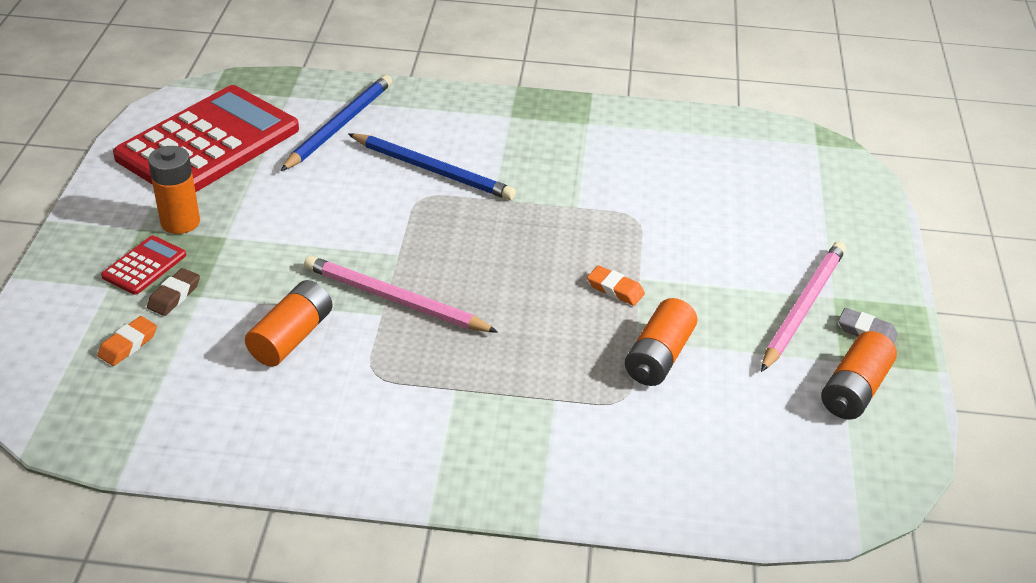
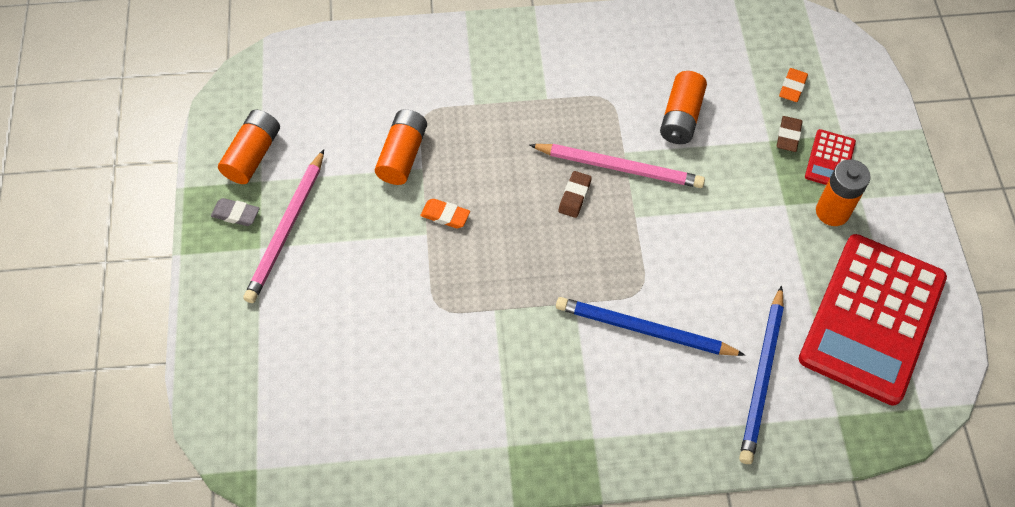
camera: 170 degrees right, 20 degrees up
none -> brown eraser [558,171,592,218]

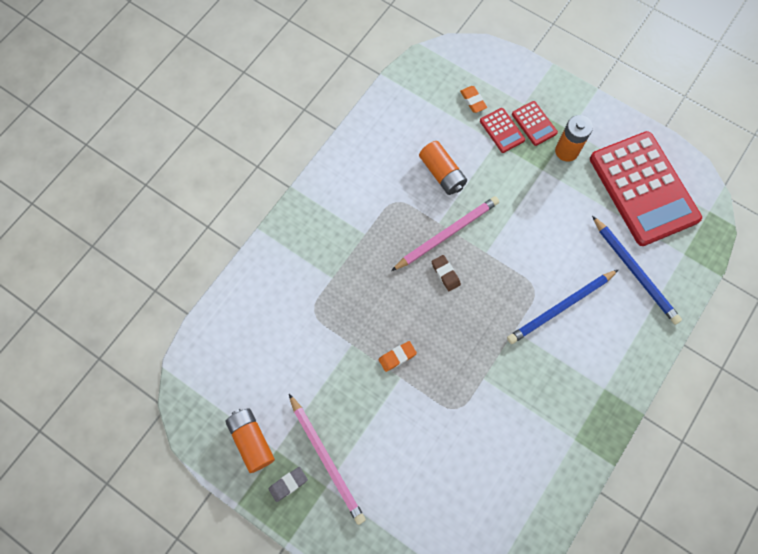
camera: 50 degrees left, 10 degrees up
orange battery [375,109,427,185] -> none
brown eraser [777,116,802,152] -> red calculator [480,108,525,153]

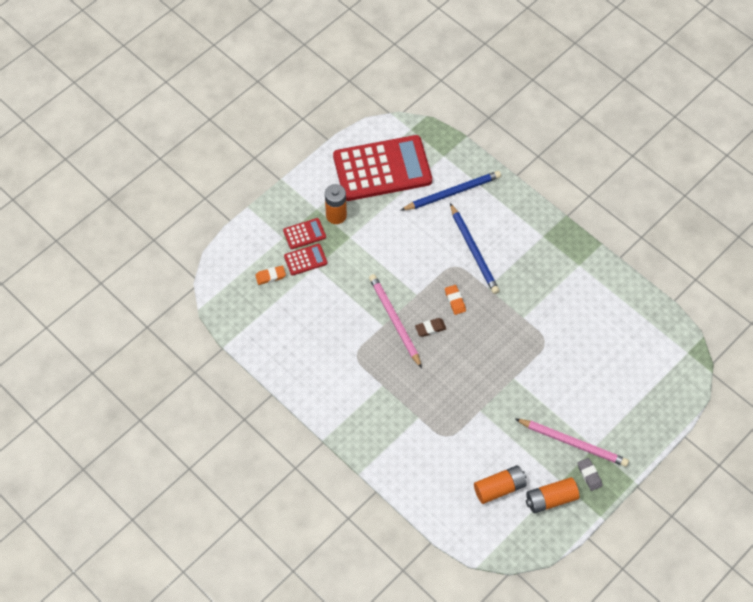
camera: 80 degrees left, 10 degrees down
pink pencil [289,394,366,525] -> pink pencil turned 45 degrees clockwise [516,419,629,467]
orange eraser [379,341,417,372] -> orange eraser moved to [445,285,466,315]
orange battery [419,141,467,195] -> orange battery moved to [474,465,527,504]

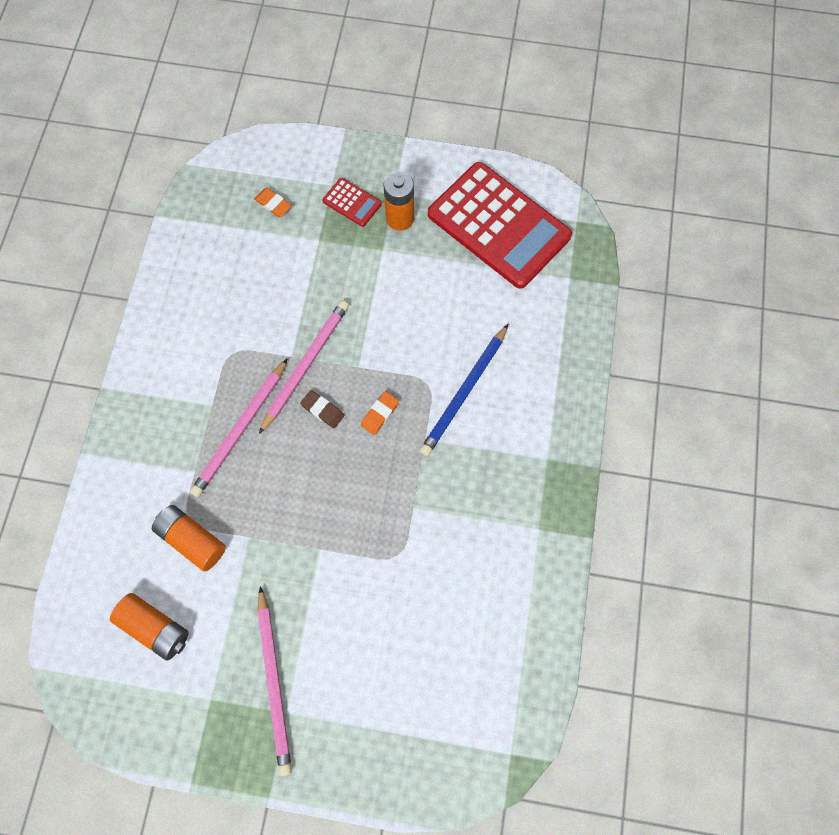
camera: 55 degrees right, 10 degrees up
red calculator [284,244,327,276] -> none
blue pencil [401,171,501,210] -> none
orange battery [526,477,579,513] -> orange battery moved to [152,505,226,572]
grey eraser [577,458,603,491] -> none
none -> pink pencil [190,358,288,497]

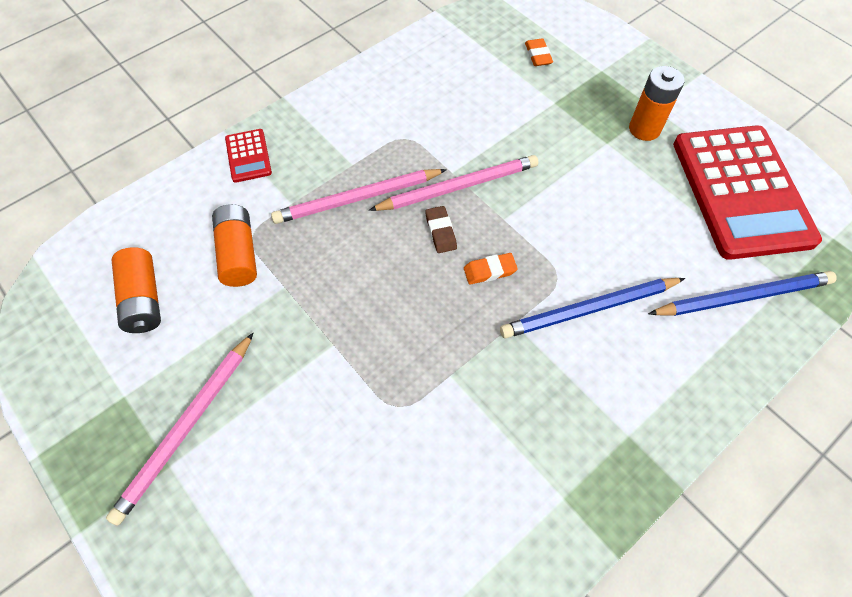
camera: 40 degrees right, 10 degrees down
red calculator [322,178,382,227] -> red calculator moved to [225,129,272,183]
none -> blue pencil [648,271,837,316]

